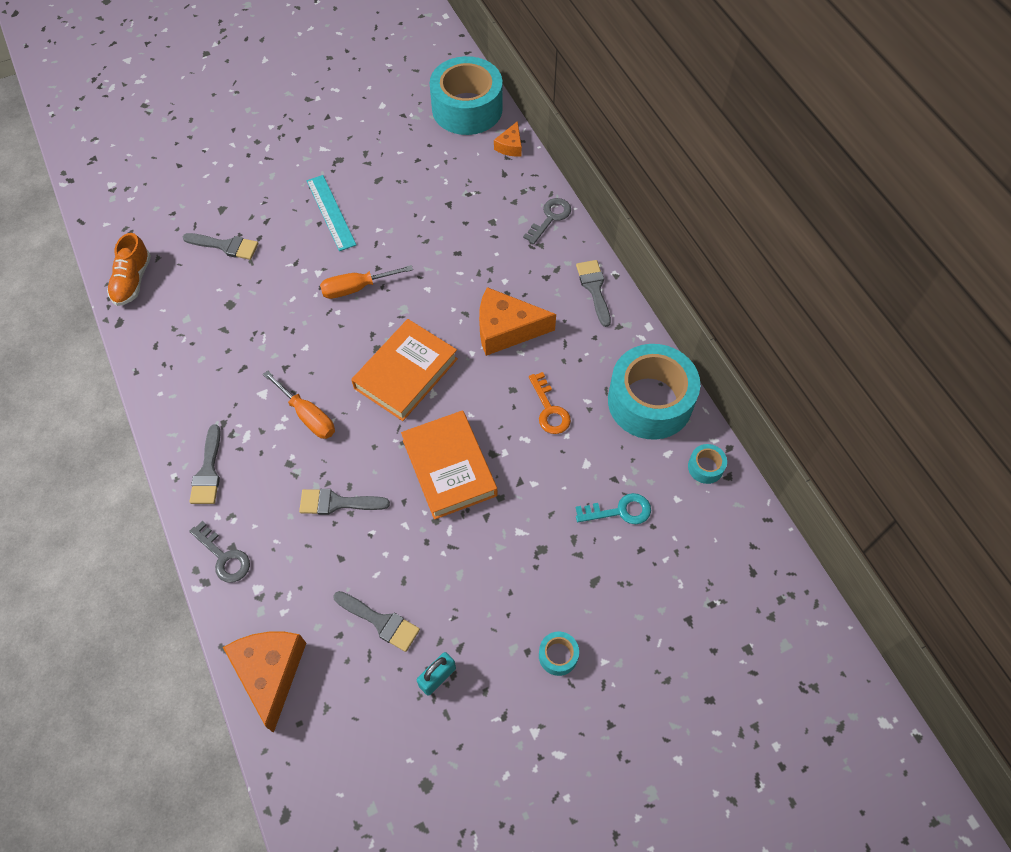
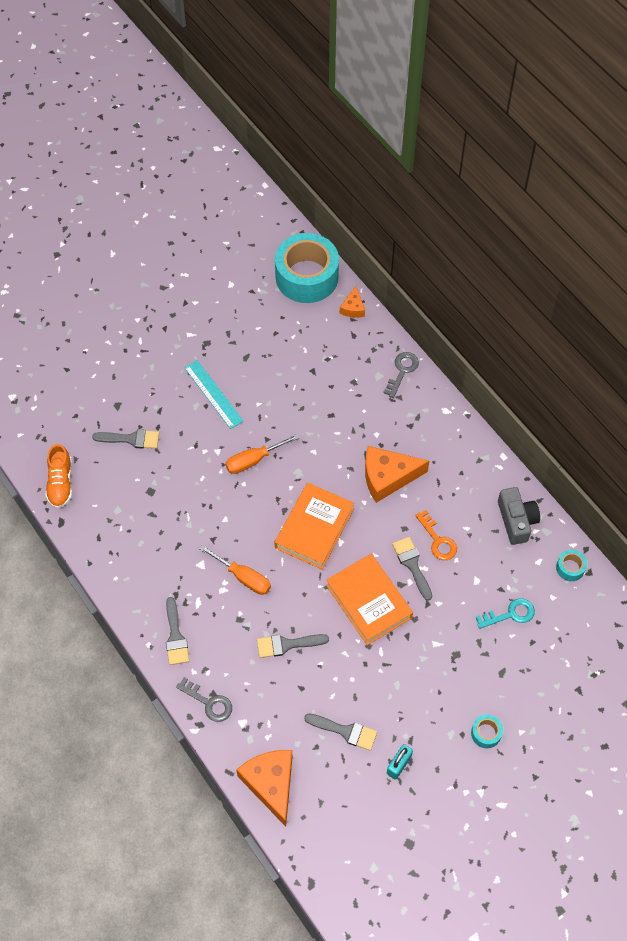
camera: 10 degrees left, 0 degrees up
grey brush [576,260,611,327] -> grey brush moved to [392,537,432,601]
turquoise tape [608,344,700,440] -> grey camera [498,487,540,545]

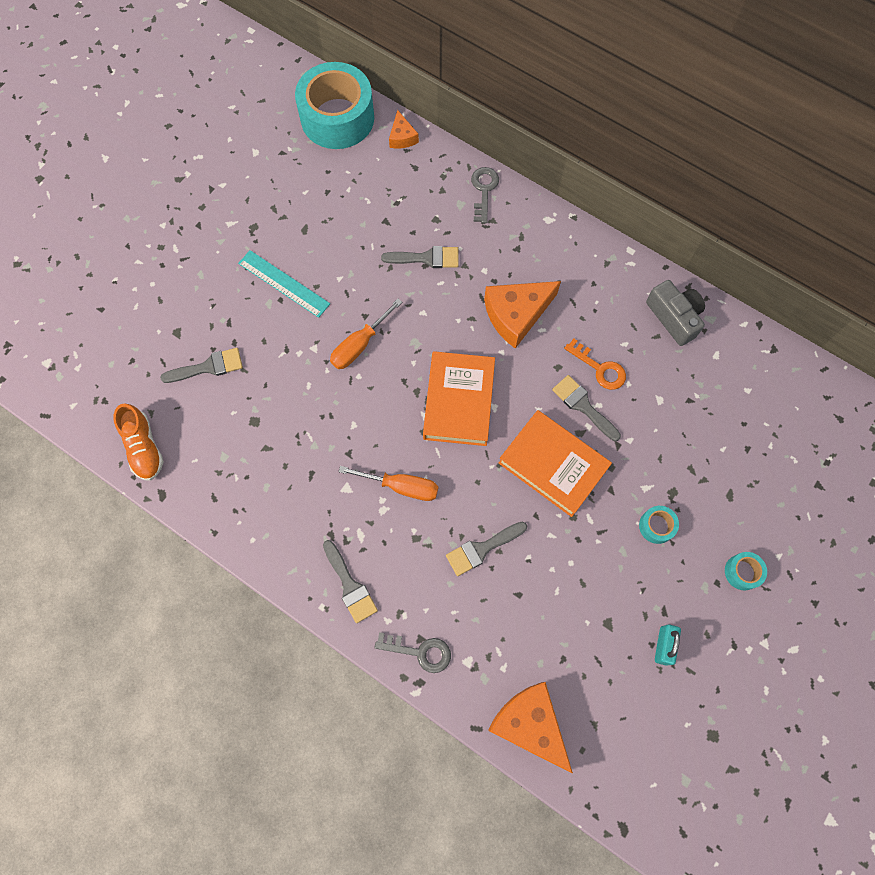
camera: 20 degrees left, 10 degrees up
grey brush [304,713,377,751] -> grey brush moved to [381,246,459,268]
turquoise key [475,598,535,629] -> none
turquoise tape [556,550,587,581] -> turquoise tape moved to [639,506,679,544]

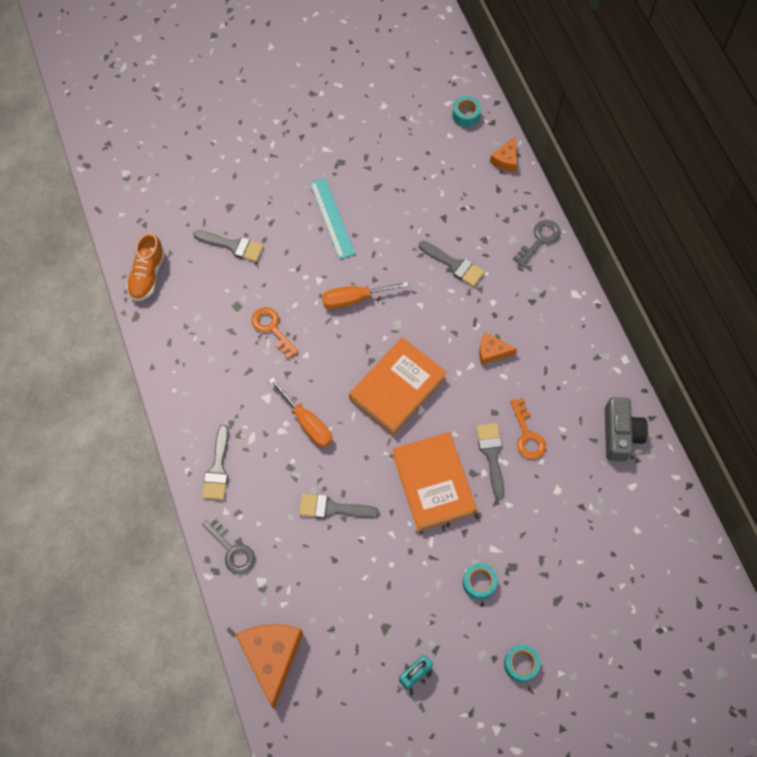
camera: 35 degrees right, 5 degrees down
turquoise tape [295,62,374,149] -> turquoise tape [452,96,481,127], size x0.40
orange cheese [484,281,561,349] -> orange cheese [479,332,517,365], size x0.52
none -> orange key [252,307,299,359]

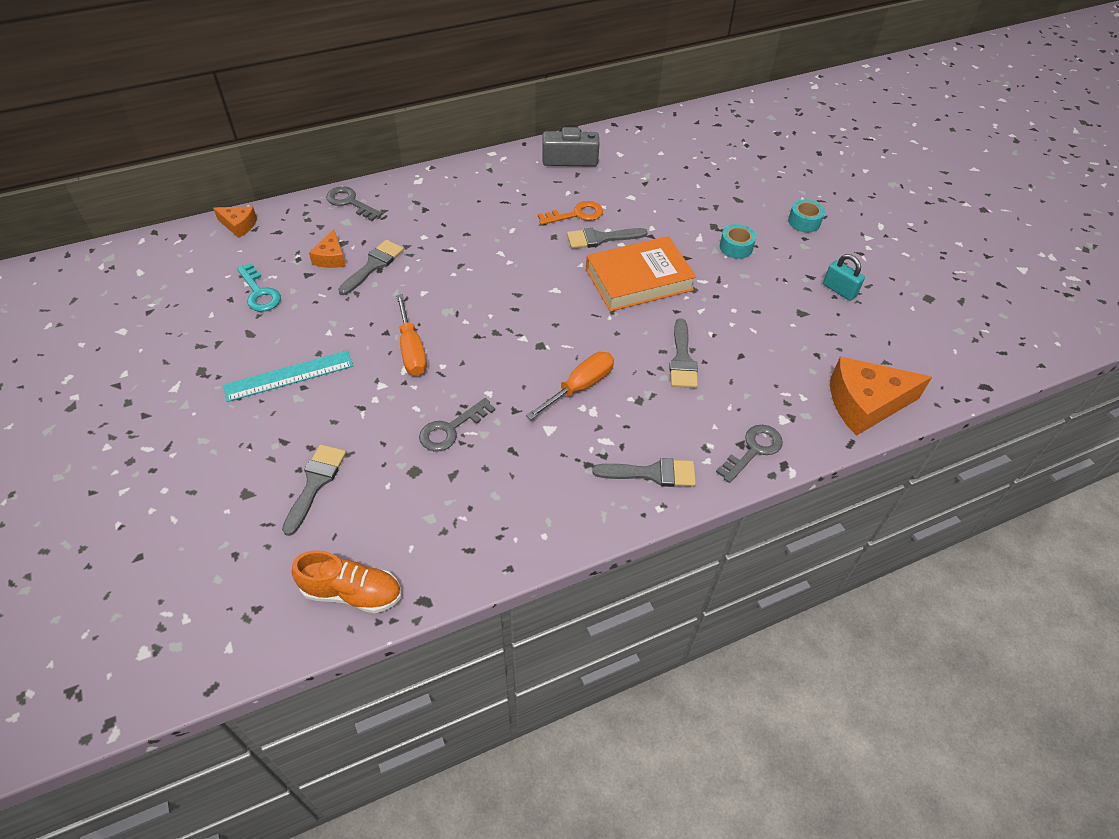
camera: 95 degrees left, 15 degrees down
orange key [252,307,299,359] -> grey key [419,398,495,452]
orange book [349,337,446,435] -> none
turquoise tape [452,96,481,127] -> none
orange cheese [479,332,517,365] -> orange cheese moved to [309,229,346,268]
none -> turquoise key [237,263,281,312]

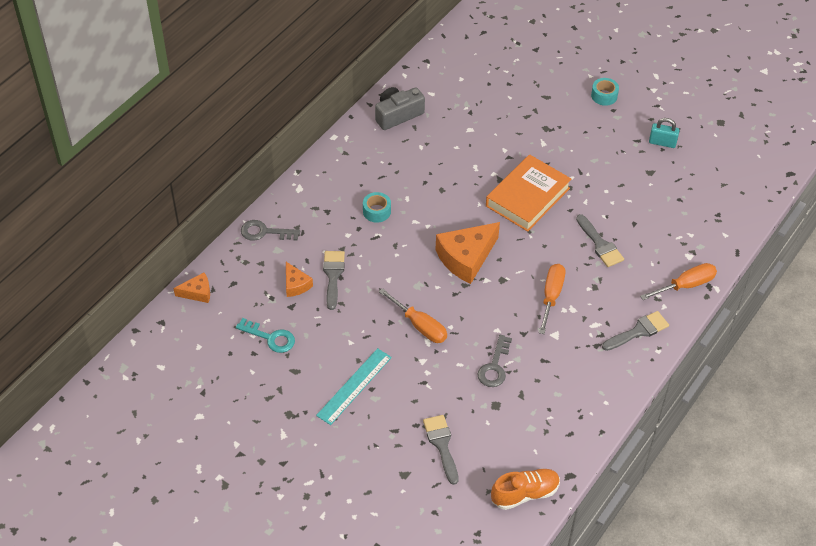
camera: 30 degrees left, 0 degrees up
orange key [538,201,603,225] -> none
grey brush [567,228,648,249] -> none
grey key [716,425,783,483] -> orange screwdriver [640,263,717,300]
turquoise tape [720,224,756,259] -> turquoise tape moved to [363,192,391,223]
orange cheese [830,357,932,436] -> orange cheese moved to [435,222,500,284]

